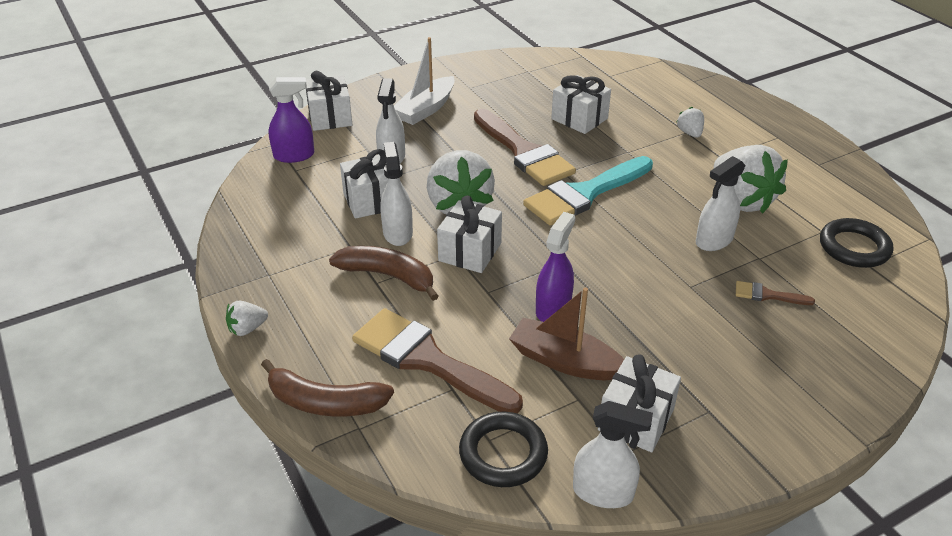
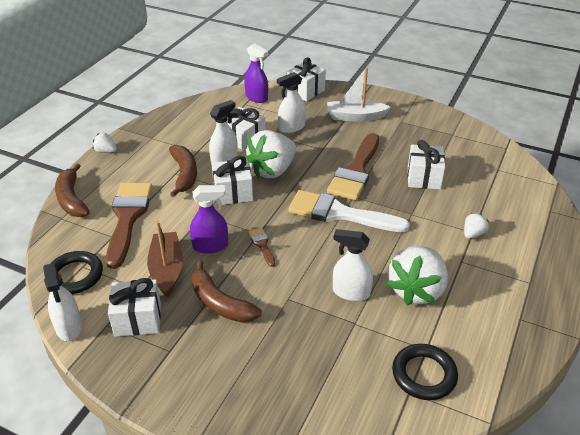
camera: 55 degrees right, 0 degrees up
turquoise brush [523,156,653,226] -> white brush [288,190,410,232]
brown brush [736,281,815,305] -> brown brush moved to [248,227,276,267]
none -> brown banana [192,260,262,323]

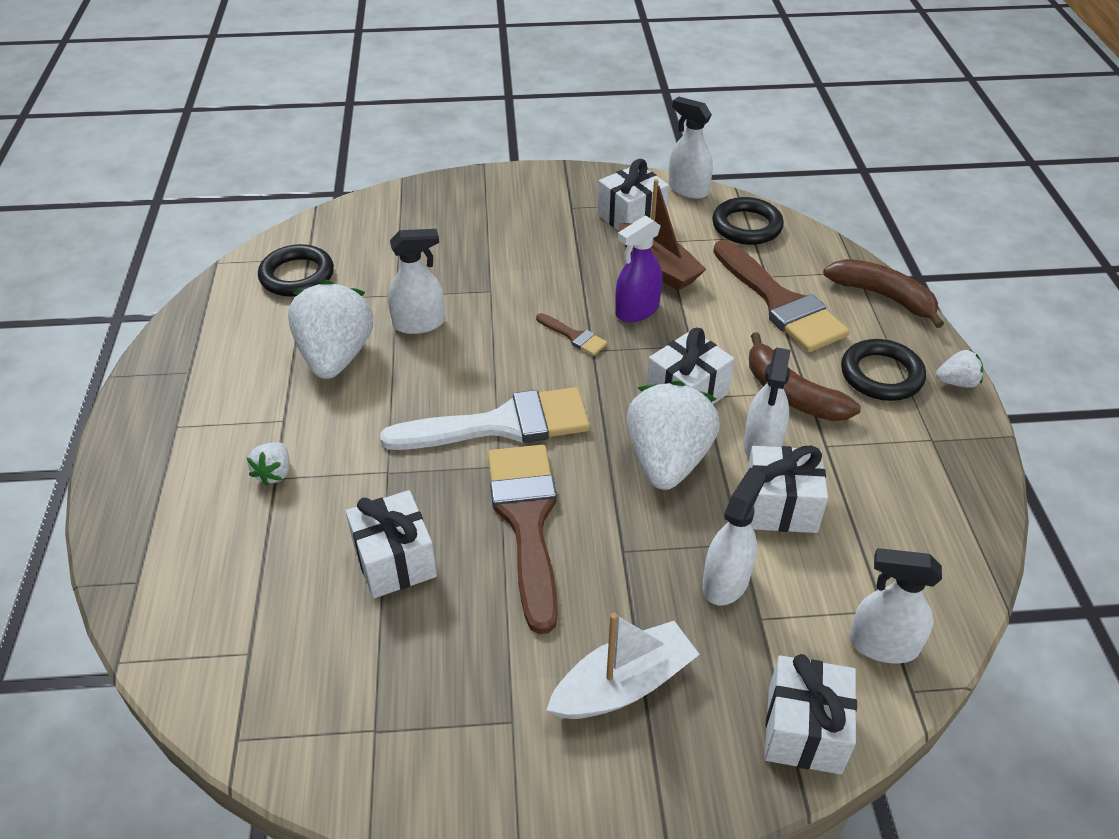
camera: 150 degrees right, 5 degrees up
brown banana [192,260,262,323] -> none
purple spray bottle [244,44,268,103] -> white spray bottle [849,548,942,663]
none -> black ring [841,339,926,401]

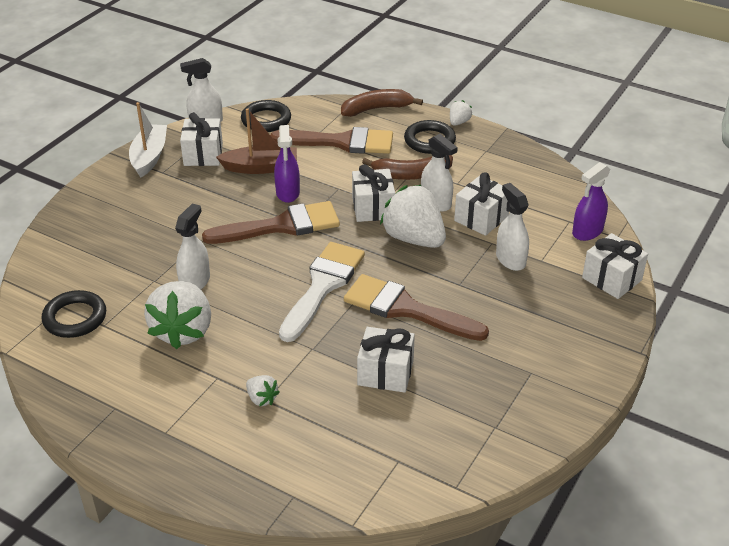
camera: 55 degrees left, 5 degrees down
white strawberry [288,280,373,379] -> white strawberry turned 120 degrees counterclockwise [144,281,211,349]
brown brush [536,313,608,356] -> brown brush [202,201,340,244], size x2.29
white boat [547,613,700,719] -> white boat moved to [129,102,167,177]
white spray bottle [849,548,942,663] -> purple spray bottle [572,162,610,241]

